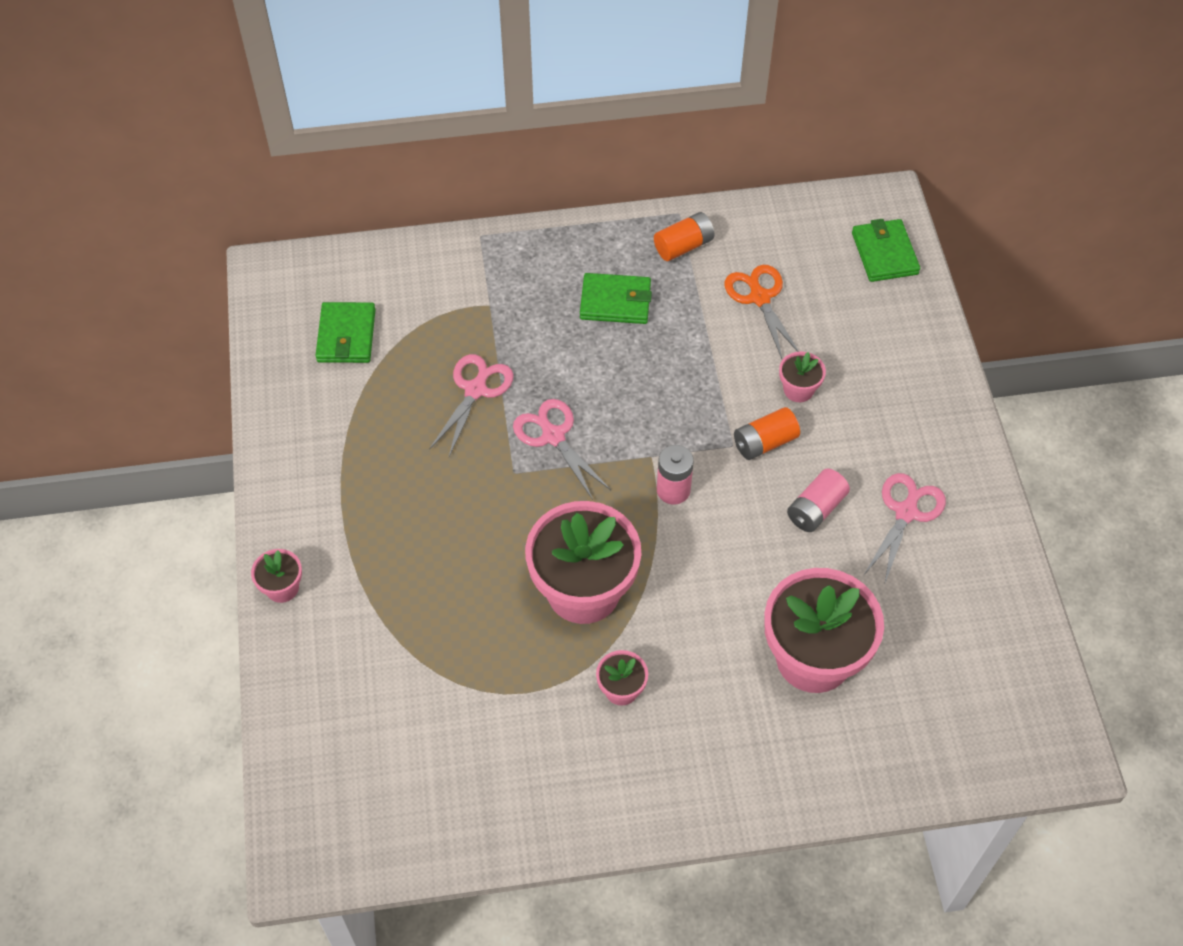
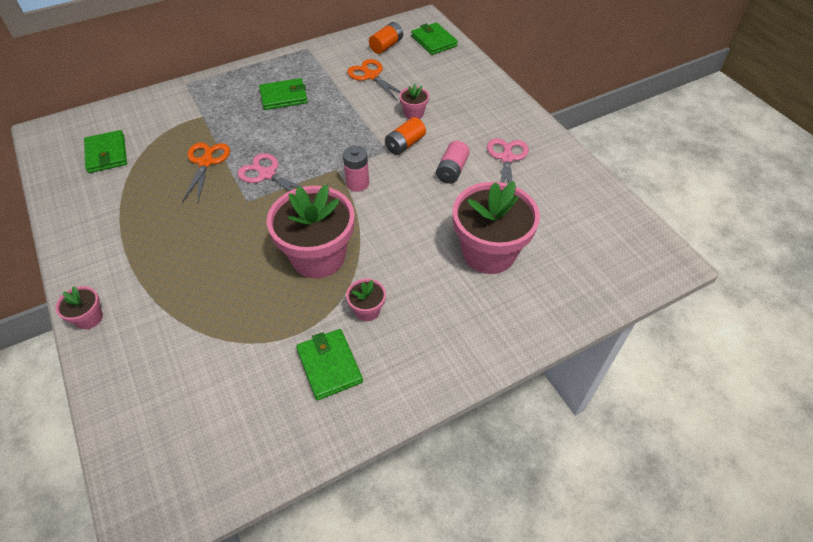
camera: 20 degrees left, 5 degrees down
pink scissors [429,354,514,456] -> orange scissors [182,143,230,203]
orange battery [654,212,715,261] -> orange battery moved to [369,22,403,54]
none -> green wallet [296,329,363,400]

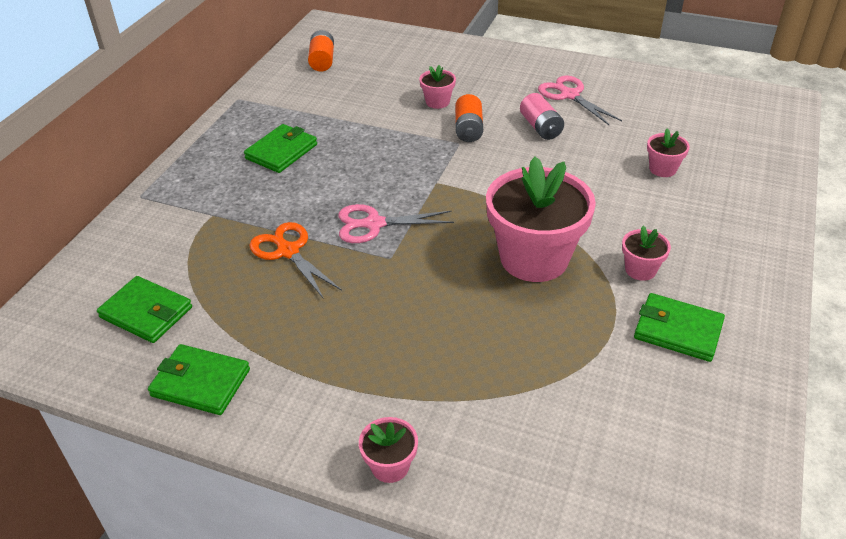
camera: 40 degrees left, 10 degrees down
pink battery [343,146,369,192] -> none
orange scissors [347,59,401,101] -> none
green wallet [411,22,458,55] -> green wallet moved to [148,344,250,415]
pink flower pot [453,181,540,274] -> pink flower pot [647,128,690,177], size x0.44

